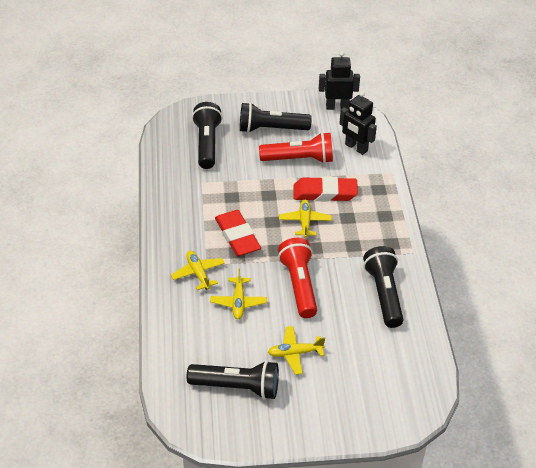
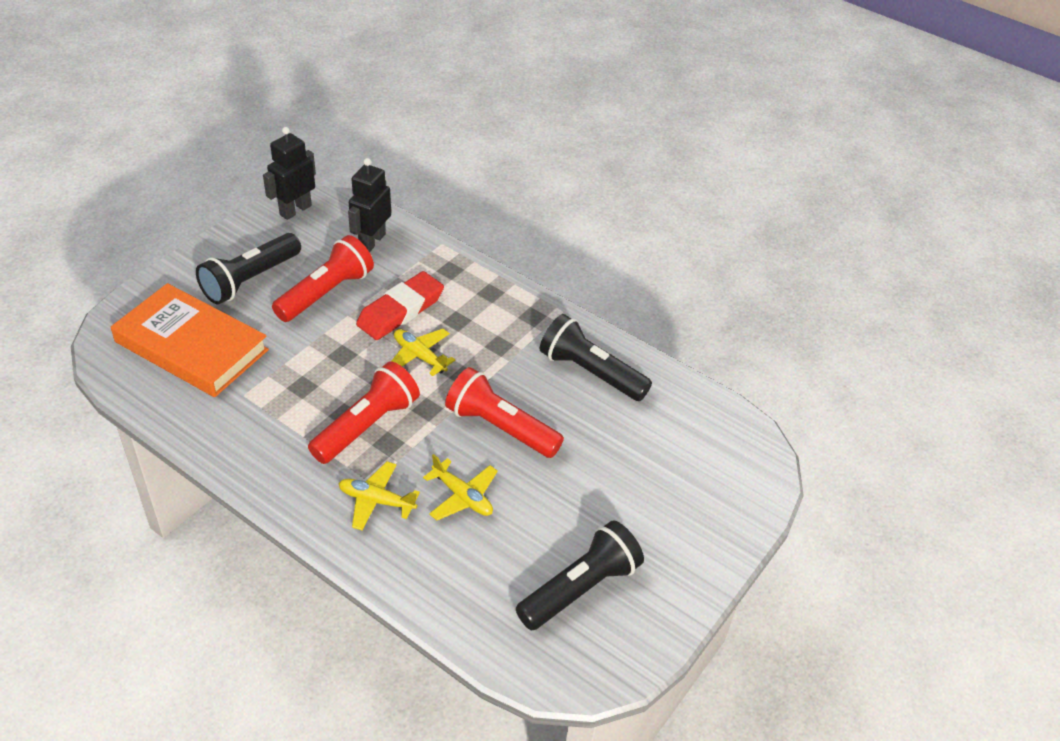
camera: 50 degrees left, 0 degrees up
black flashlight [192,102,223,169] -> orange book [111,283,269,397]
red eraser [215,210,261,256] -> red flashlight [308,361,420,464]
yellow plane [268,326,325,375] -> none
black robot [339,91,377,155] -> black robot turned 120 degrees clockwise [348,158,391,252]

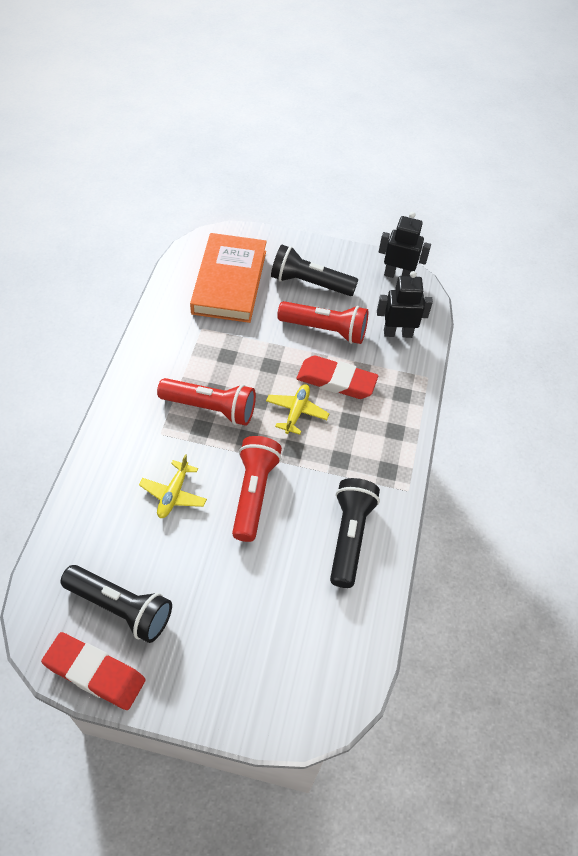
camera: 65 degrees right, 10 degrees up
yellow plane [338,462,420,530] -> none
none -> red eraser [41,632,145,710]

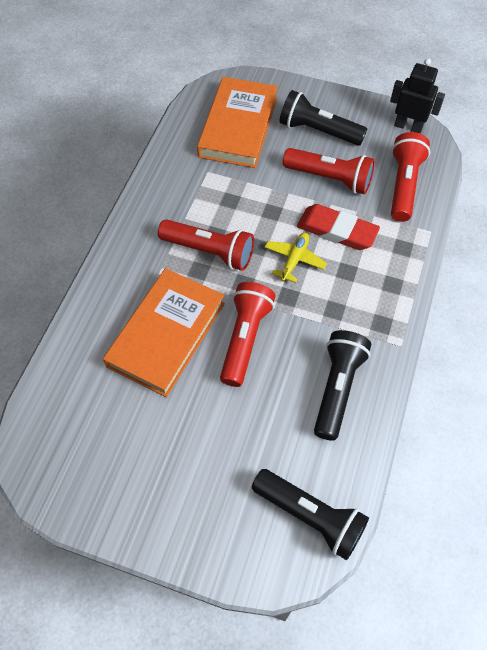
camera: 10 degrees right, 5 degrees up
red eraser [41,632,145,710] -> none
black flashlight [60,565,172,643] -> black flashlight moved to [252,469,369,560]
yellow plane [139,454,207,518] -> orange book [103,268,225,397]
black robot [377,271,433,338] -> red flashlight [391,132,430,222]

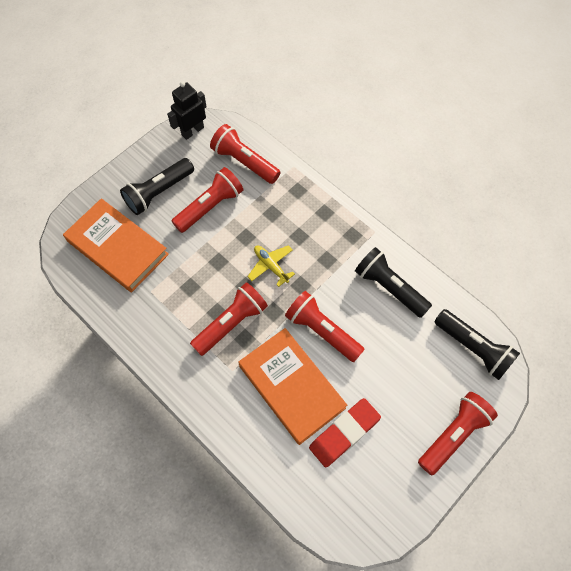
camera: 65 degrees left, 5 degrees up
black flashlight [252,469,369,560] -> black flashlight turned 75 degrees clockwise [434,309,520,380]
red eraser [297,204,380,250] -> red eraser moved to [309,398,381,467]
none -> red flashlight [418,392,498,475]

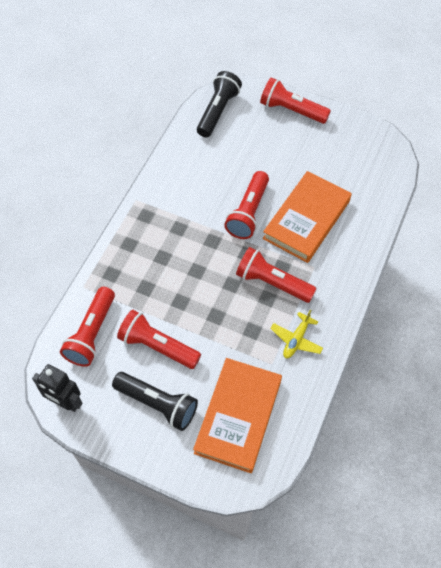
camera: 110 degrees left, 5 degrees down
yellow plane [247,245,295,287] -> yellow plane moved to [270,310,323,358]
red eraser [309,398,381,467] -> none
black flashlight [355,247,432,318] -> none

